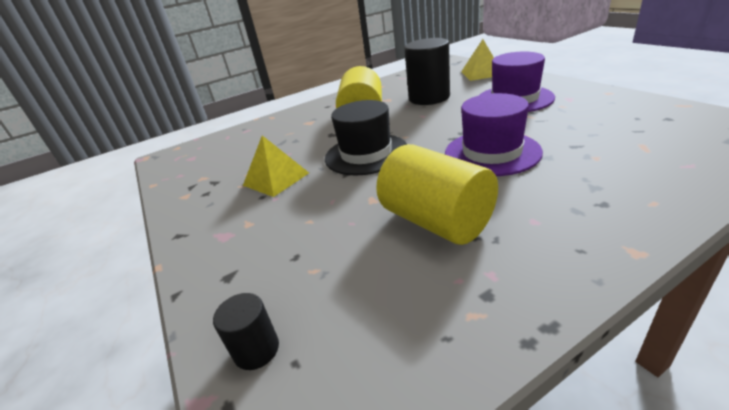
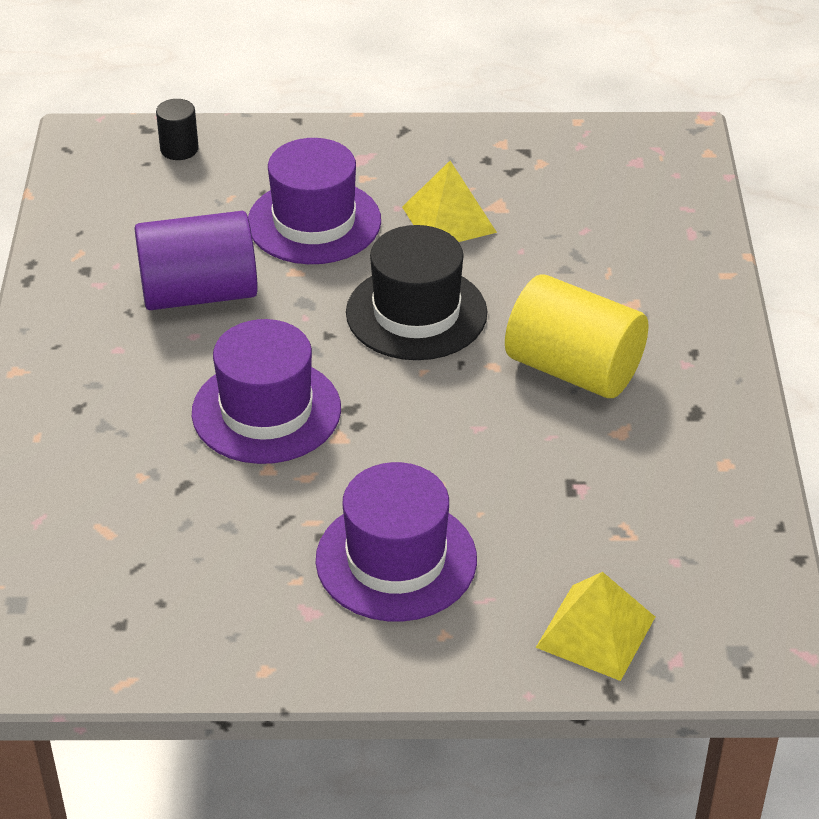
camera: 115 degrees right, 10 degrees up
yellow cylinder [376,144,498,245] -> purple cylinder [134,211,258,310]
black cylinder [405,38,450,105] -> none
none -> purple hat [248,138,381,264]

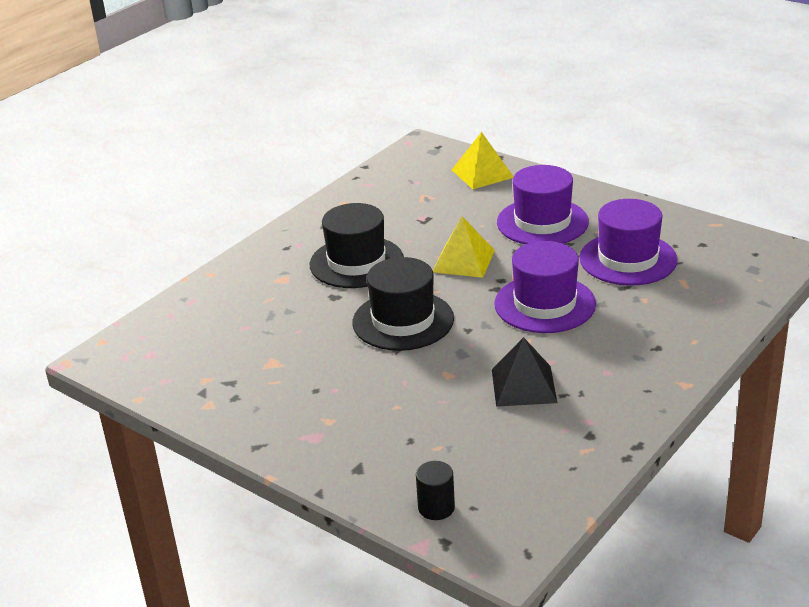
camera: 140 degrees left, 10 degrees down
purple cylinder [134,211,258,310] -> black pyramid [492,337,557,407]
purple hat [248,138,381,264] -> purple hat moved to [579,199,677,286]
yellow pyramid [402,161,497,242] -> yellow pyramid moved to [433,216,495,278]
yellow cylinder [505,274,648,398] -> black hat [310,203,404,288]

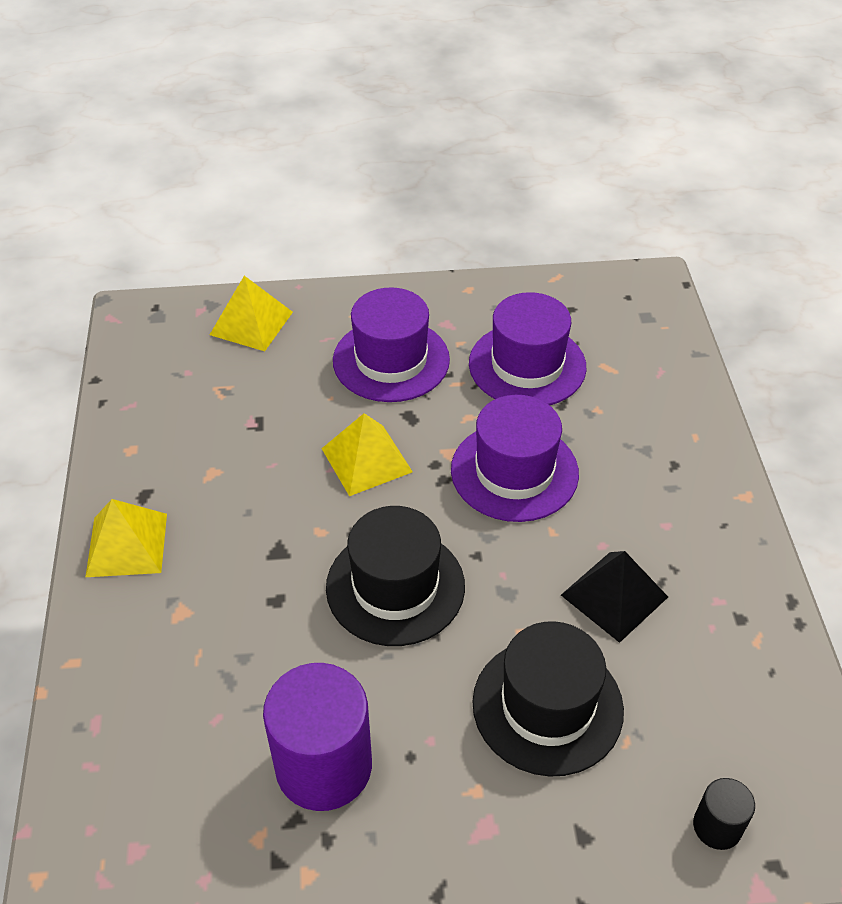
camera: 45 degrees left, 15 degrees up
black hat [310,203,404,288] -> black hat moved to [472,621,624,777]
none -> yellow pyramid [86,499,167,577]
none -> purple cylinder [263,663,372,811]

